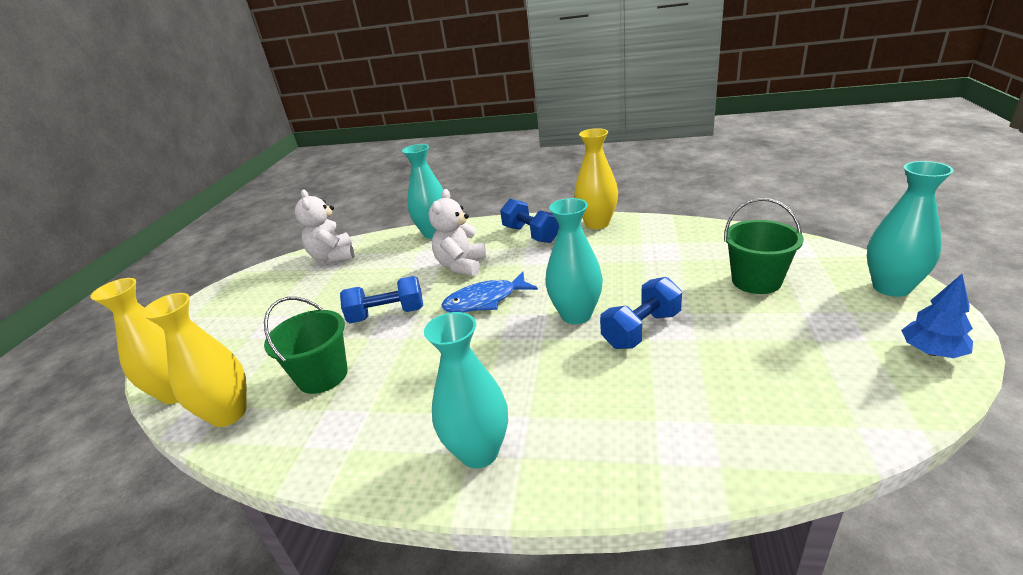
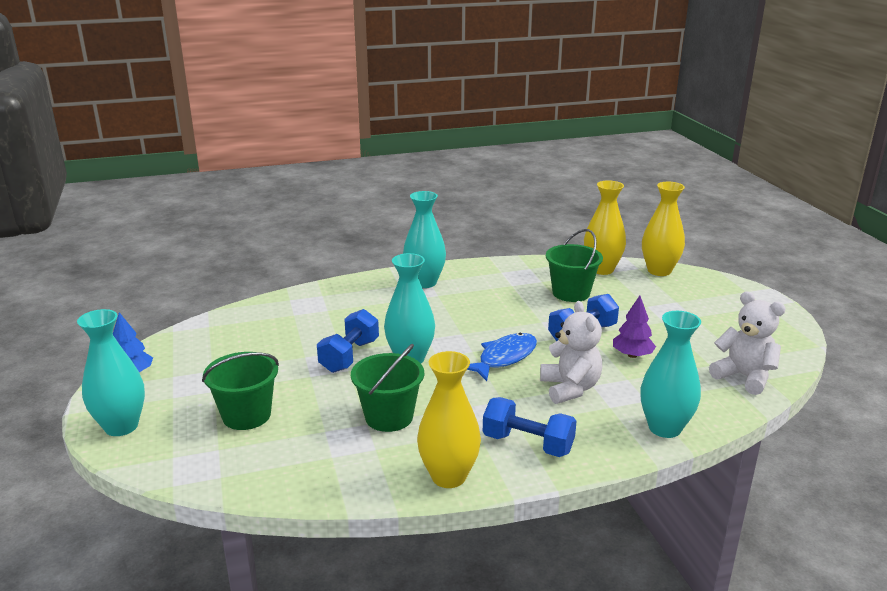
camera: 150 degrees right, 5 degrees down
none -> green bucket [351,344,424,432]
none -> purple tree [613,296,656,358]

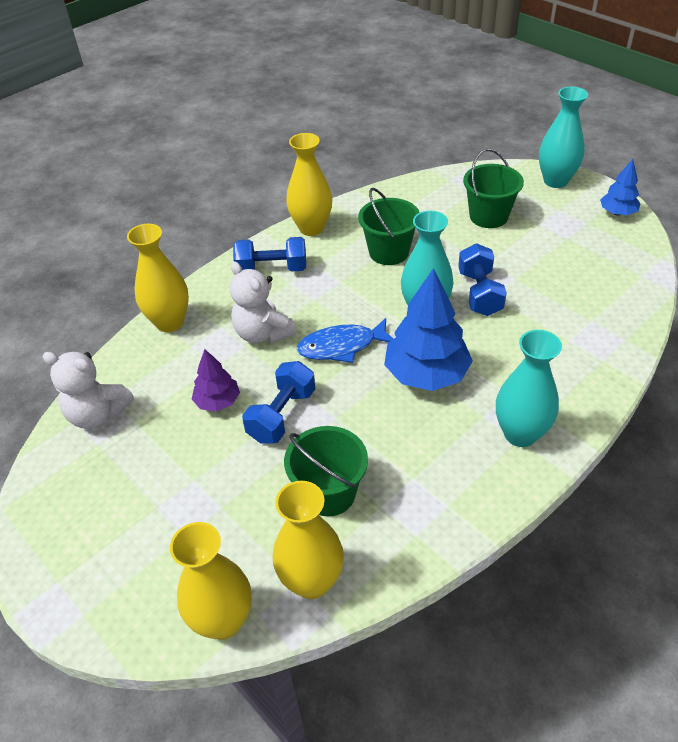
camera: 155 degrees right, 20 degrees up
blue fish [467,333,537,381] -> blue fish turned 60 degrees clockwise [297,318,393,363]
turquoise vase [641,311,701,438] -> yellow vase [127,224,189,332]
none -> blue tree [384,268,473,391]

